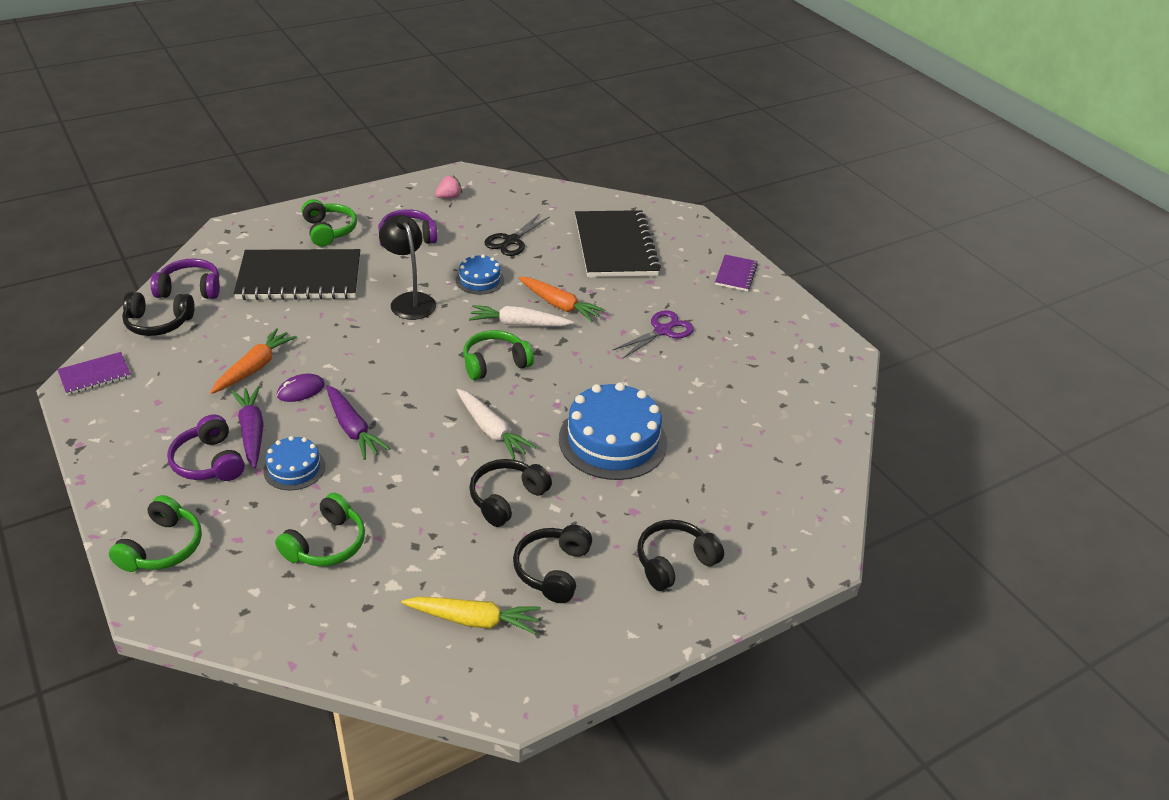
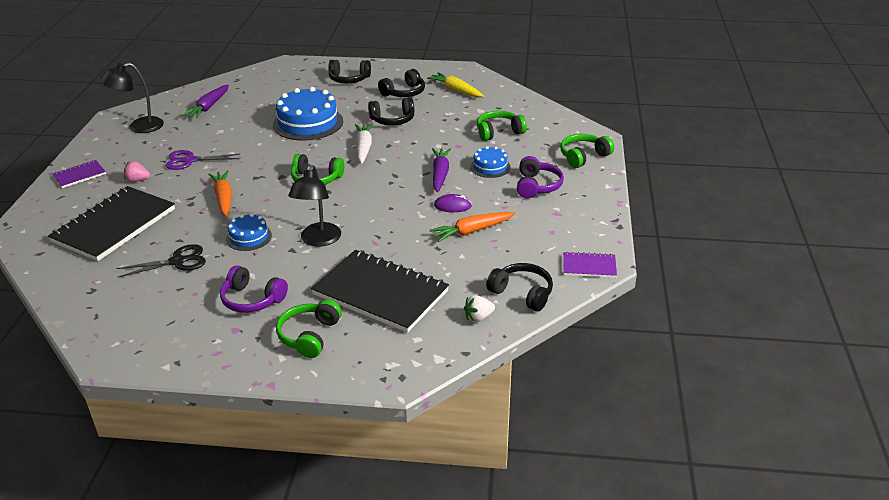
camera: 140 degrees left, 5 degrees down
purple headphones [151,258,220,299] -> white strawberry [464,295,495,322]
purple carrot [231,386,264,468] -> purple carrot moved to [182,85,229,118]
pink strawberry [435,176,462,199] -> pink strawberry moved to [124,161,150,182]
white carrot [469,305,573,326] -> none
none -> black lamp [100,63,164,133]

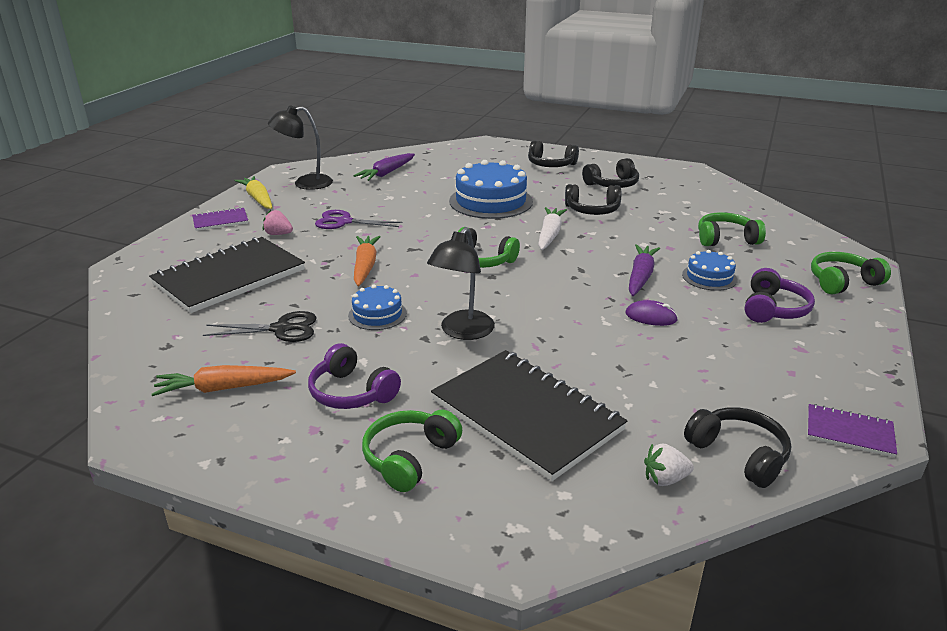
camera: 15 degrees right, 5 degrees down
yellow carrot [427,72,484,97] -> yellow carrot moved to [234,176,272,209]
orange carrot [430,212,515,242] -> orange carrot moved to [151,365,296,396]

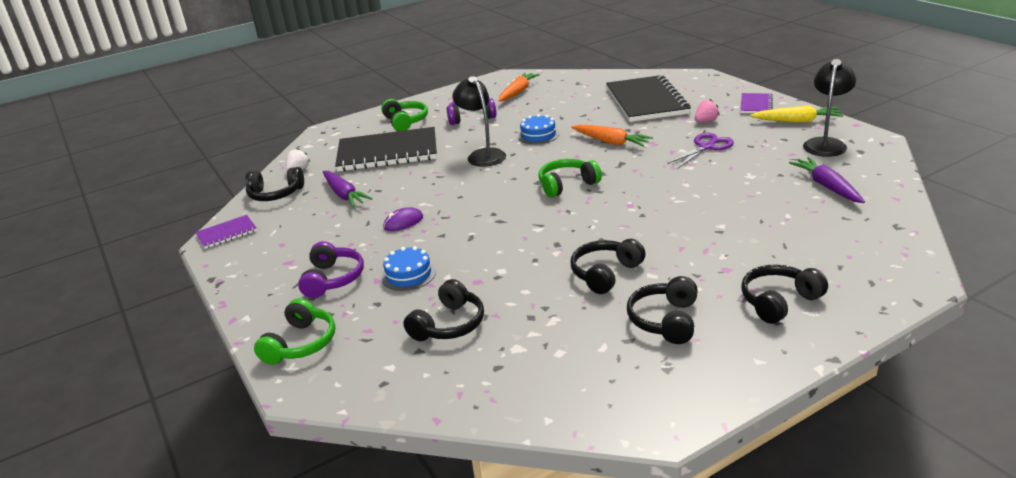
camera: 130 degrees right, 0 degrees up
black scissors [203,311,317,342] -> none
blue cake [449,160,533,219] -> none
white carrot [538,207,567,250] -> none
purple carrot [629,244,660,296] -> purple carrot moved to [323,171,373,207]
green headphones [698,212,766,246] -> black headphones [403,279,484,341]
purple headphones [744,268,815,323] -> purple headphones turned 150 degrees counterclockwise [298,241,364,298]

